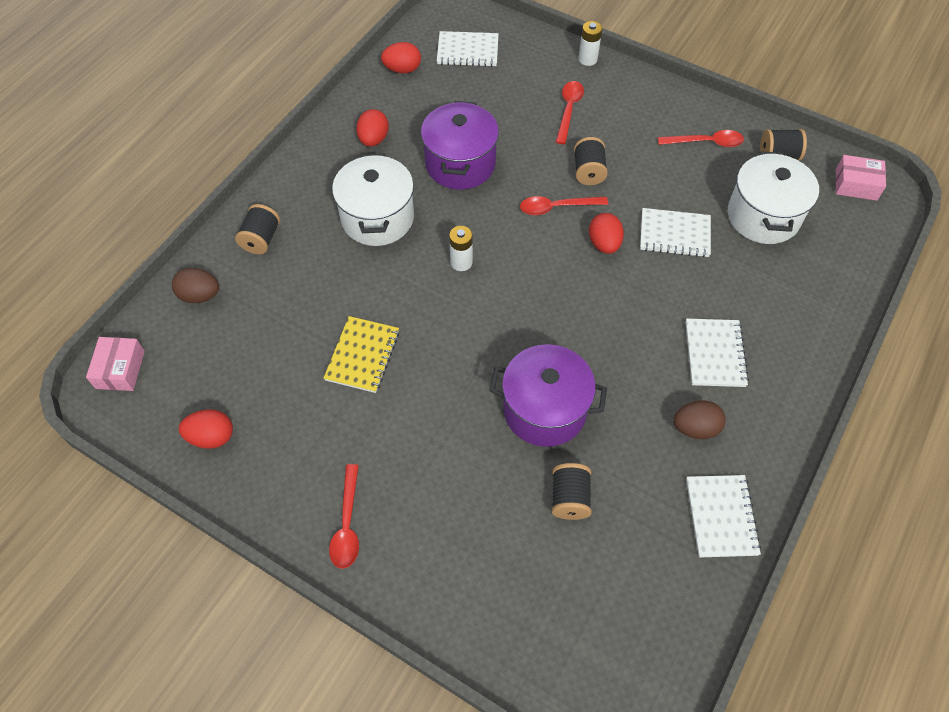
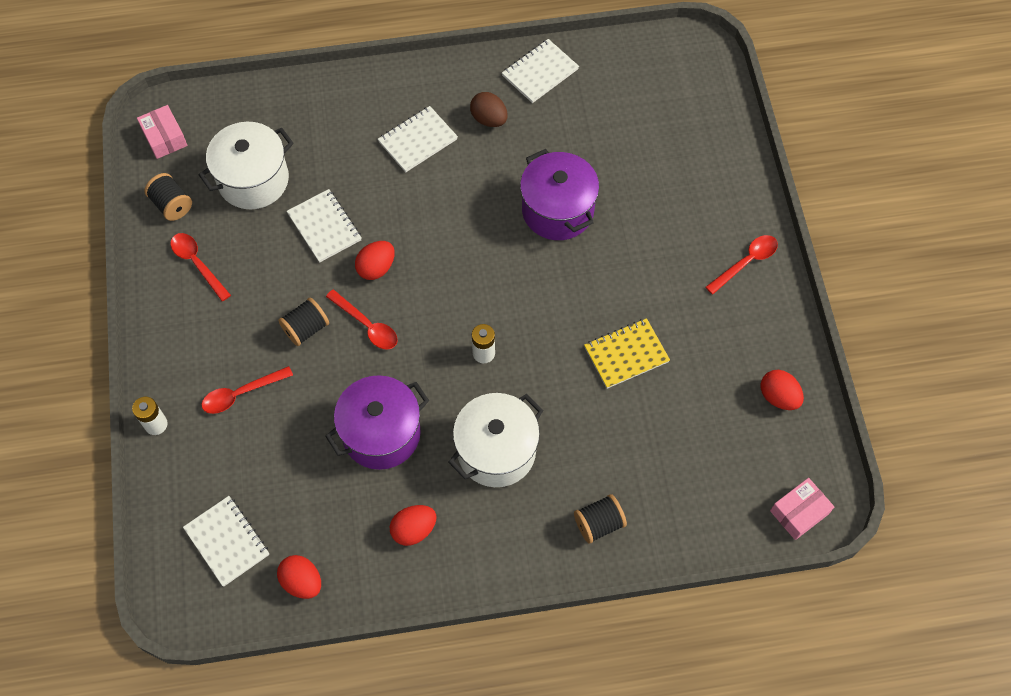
camera: 130 degrees left, 5 degrees up
brown egg [172,268,219,303] -> none
black spool [552,463,592,520] -> none

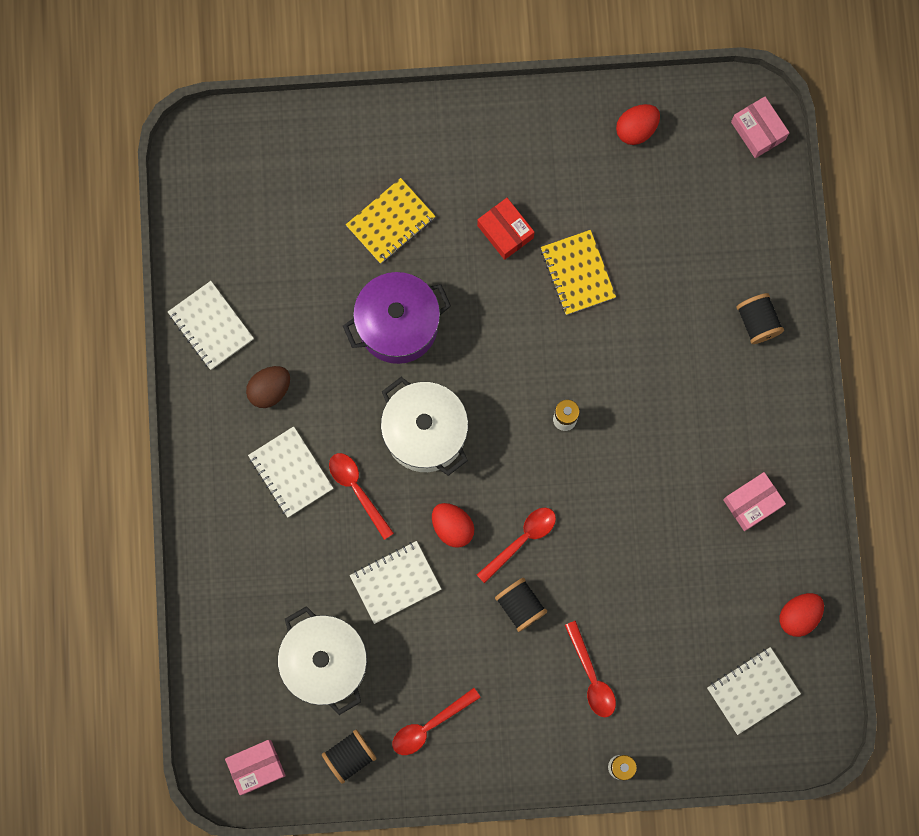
camera: 85 degrees left, 15 degrees up
purple pot [325,375,429,470] -> none
red egg [390,505,436,546] -> pink box [723,472,786,531]
white pot [448,393,543,487] -> white pot moved to [381,377,468,476]
red spoon [706,235,778,294] -> red spoon moved to [329,453,394,540]
none -> yellow notebook [346,178,435,264]
none -> red box [477,198,535,260]

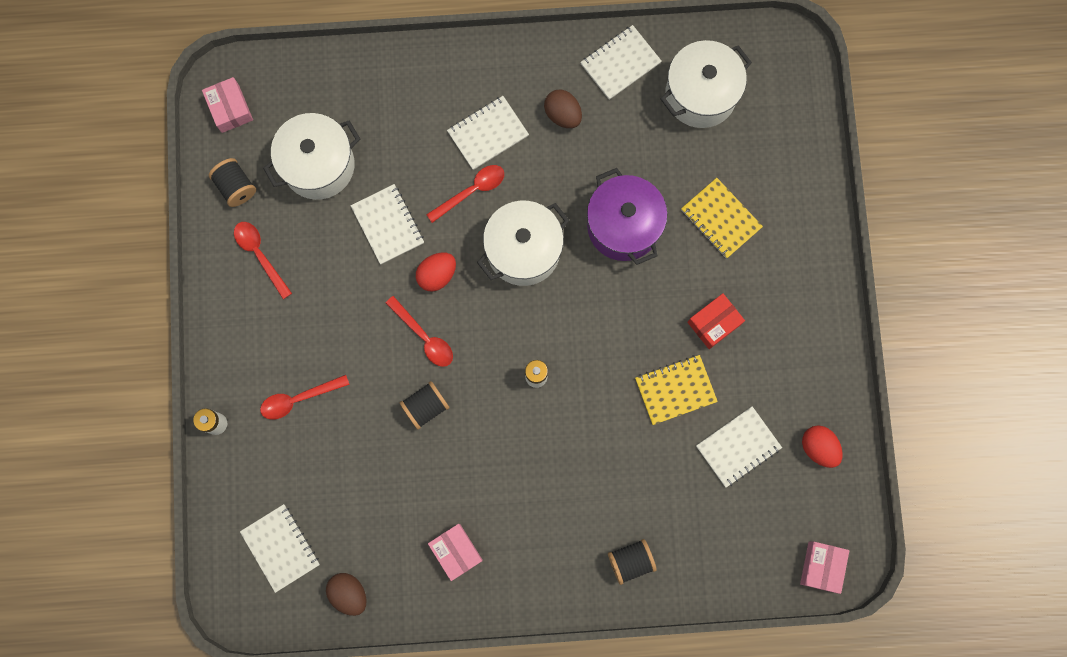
camera: 90 degrees right, 0 degrees up
black spool [495,578,547,632] -> black spool moved to [400,381,450,430]
pink box [731,97,789,158] -> pink box turned 45 degrees counterclockwise [800,541,849,594]
red egg [779,593,824,637] -> brown egg [326,573,366,616]
none -> white pot [660,40,752,128]
none -> white notebook [696,406,782,487]

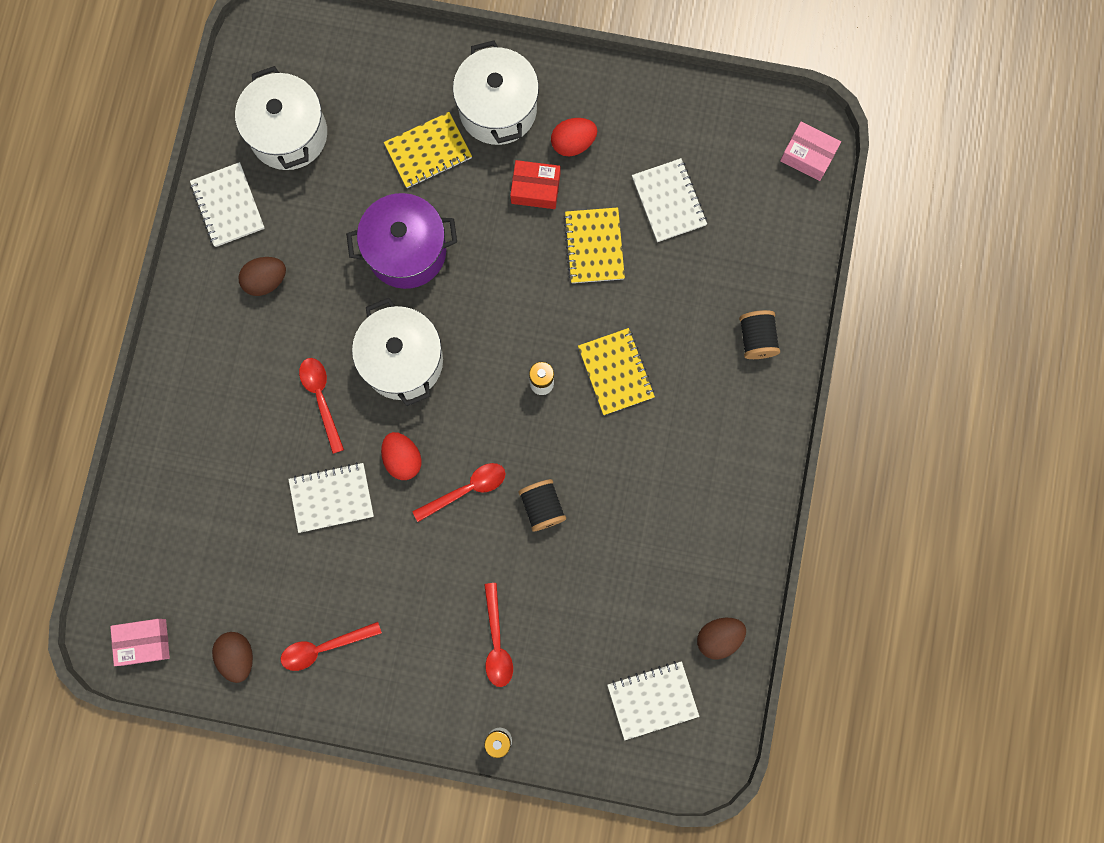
camera: 75 degrees left, 0 degrees up
black spool [209,158,256,207] -> brown egg [212,632,253,683]
white pot [263,113,360,200] -> white pot moved to [453,40,539,145]
pink box [428,524,483,581] -> none
white notebook [447,96,529,170] -> none
red box [687,293,745,349] -> red box turned 60 degrees counterclockwise [510,160,561,209]
red egg [802,425,843,468] -> red egg moved to [551,118,597,157]
none -> yellow notebook [578,328,655,415]

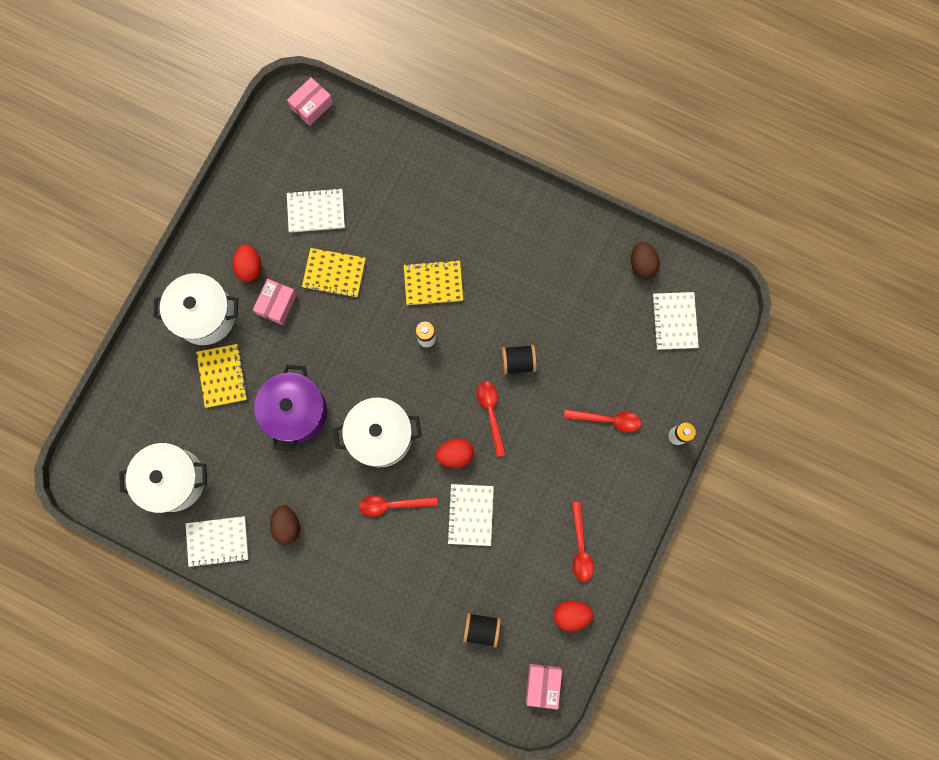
camera: 75 degrees left, 0 degrees up
brown egg [212,632,253,683] -> red egg [554,600,594,631]
red box [510,160,561,209] -> pink box [253,279,297,325]
black spool [739,310,780,359] -> black spool moved to [463,613,501,648]

